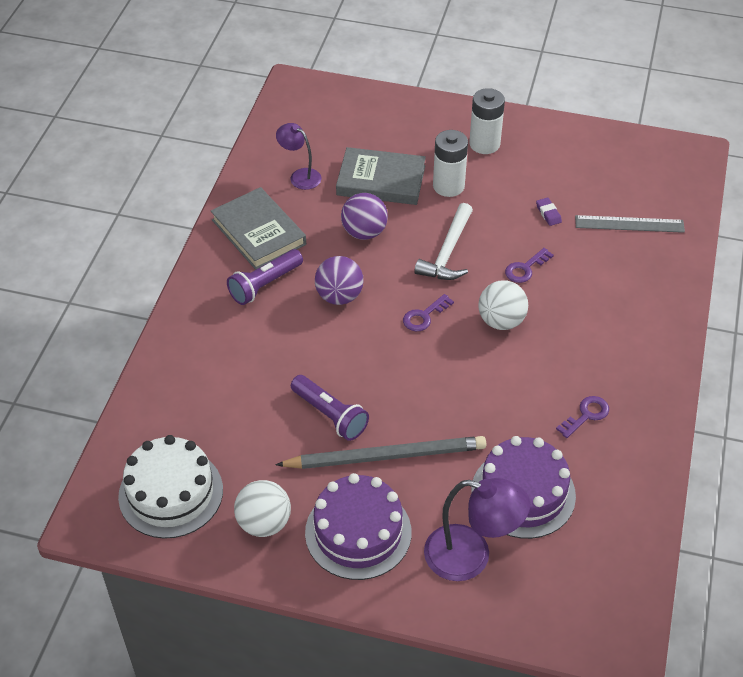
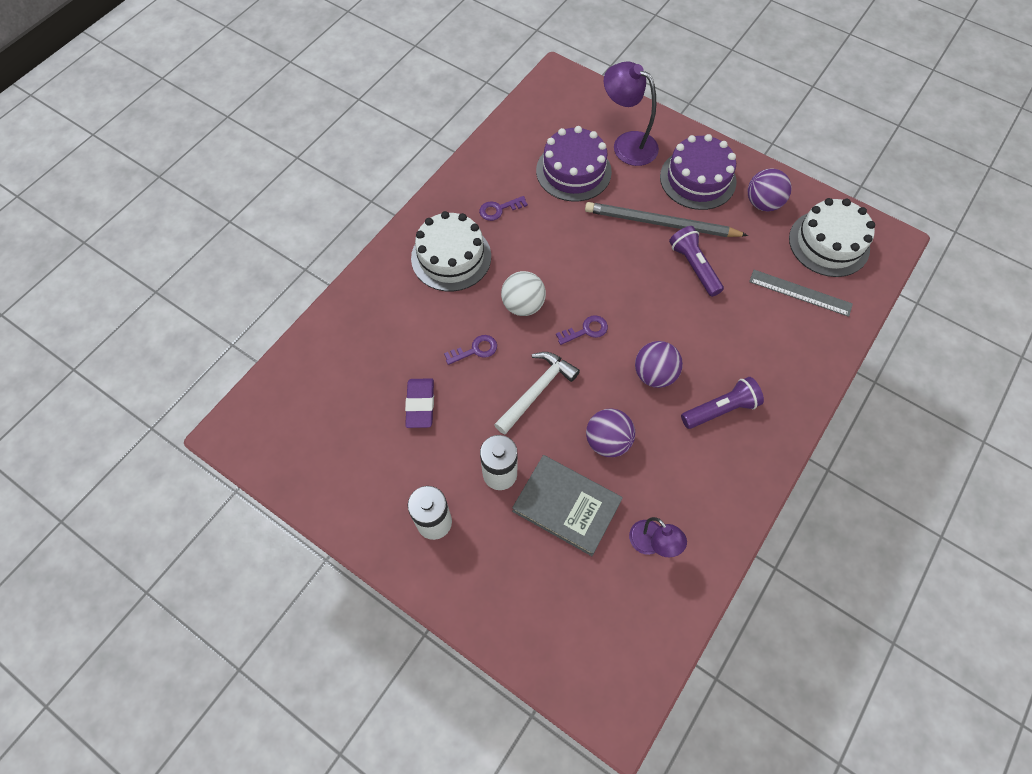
camera: 160 degrees left, 15 degrees up
grey book [211,187,306,270] -> none
white ball [234,480,291,537] -> purple ball [748,168,791,211]
purple eraser [536,197,562,226] -> purple eraser [405,378,434,428], size x1.74
grey ruler [575,215,685,233] -> grey ruler moved to [749,270,853,317]
none -> white cake [411,211,491,291]

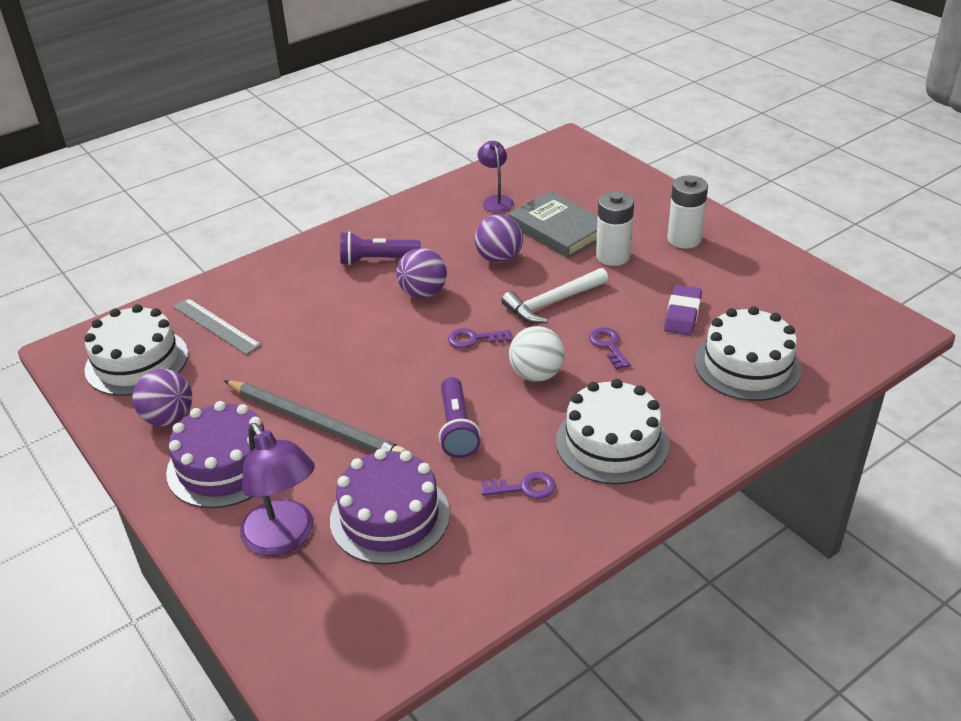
camera: 160 degrees left, 25 degrees down
purple key [444,335,497,365] -> purple key turned 75 degrees clockwise [589,327,631,370]
purple flashlight [669,226,724,297] -> purple flashlight moved to [439,377,481,458]
none -> white cake [694,306,801,401]

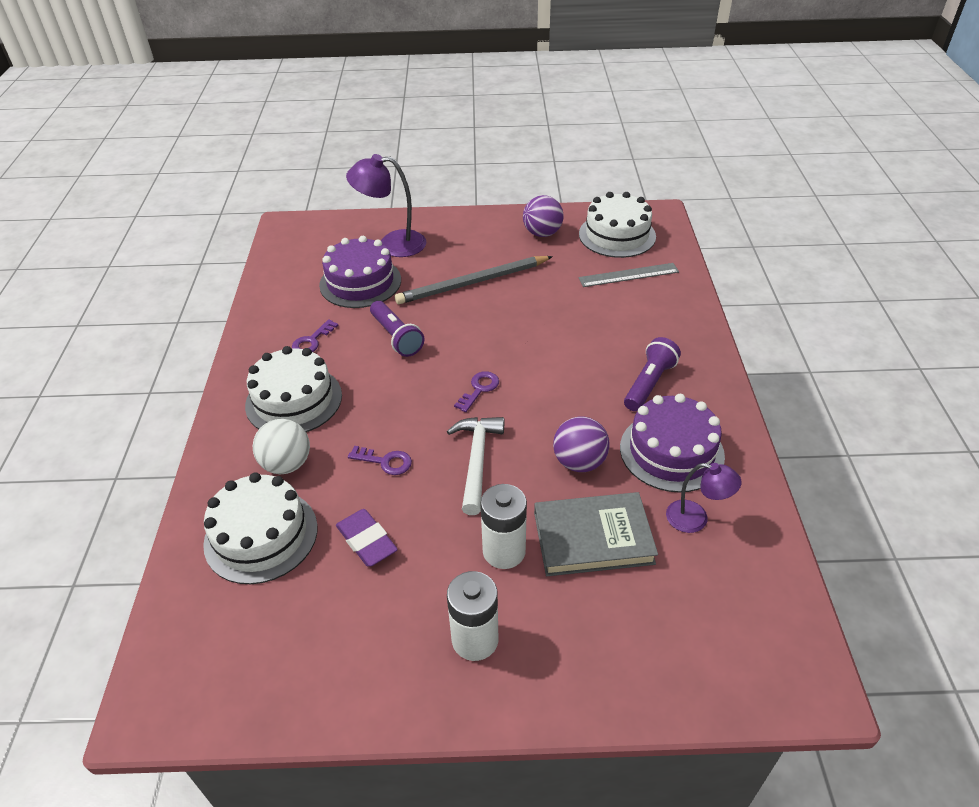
camera: 125 degrees right, 5 degrees up
purple cake [166,401,265,508] -> purple cake moved to [620,394,725,493]
purple ball [397,248,447,299] -> none
purple flashlight [439,377,481,458] -> purple flashlight turned 150 degrees counterclockwise [370,301,424,357]
white ball [509,326,565,382] -> white ball moved to [253,419,310,474]

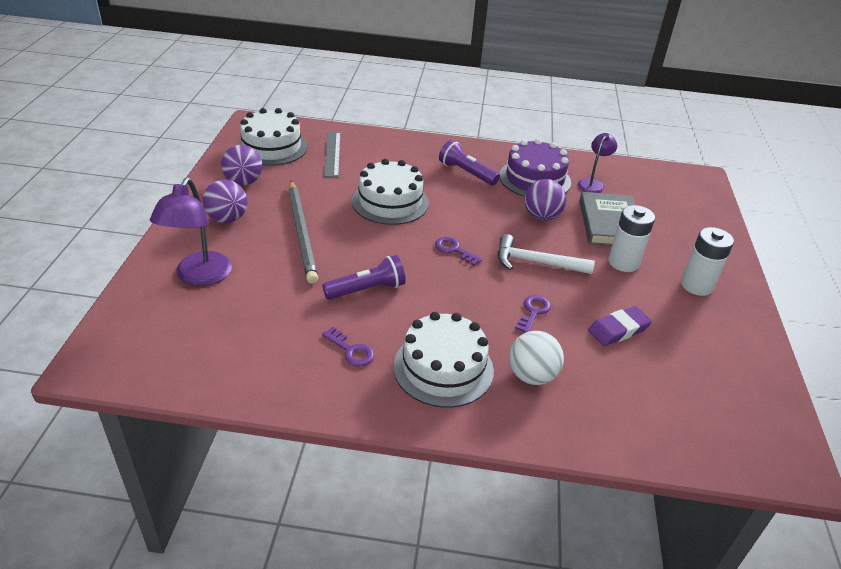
camera: 85 degrees left, 5 degrees down
white cake [203,472,318,584] -> white cake moved to [352,159,429,225]
purple cake [319,236,401,308] -> none
none -> purple ball [202,180,247,223]

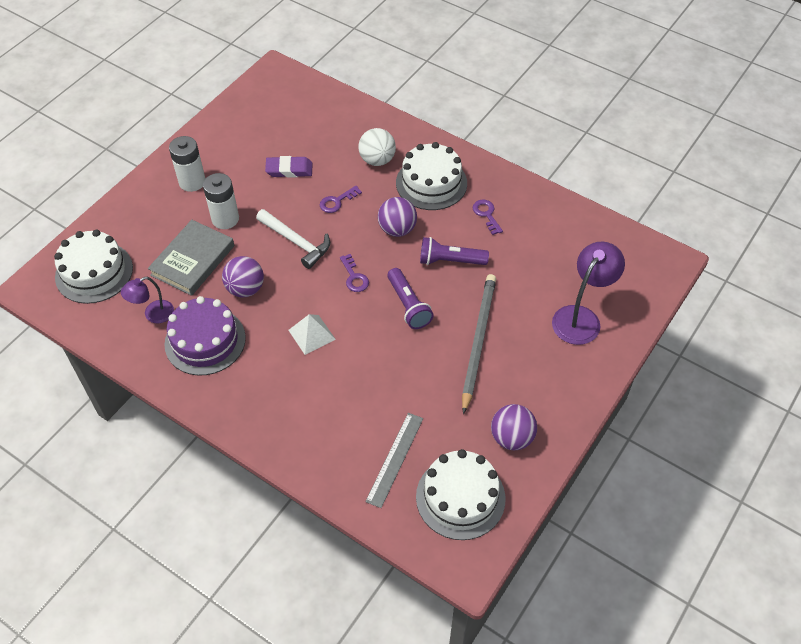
camera: 150 degrees left, 15 degrees up
purple ball [202,180,247,223] -> purple ball moved to [378,197,417,237]
white cake [352,159,429,225] -> white cake moved to [54,230,133,304]
purple flashlight [439,140,500,185] -> purple flashlight moved to [387,268,434,329]
none -> white pyramid [288,314,336,355]

